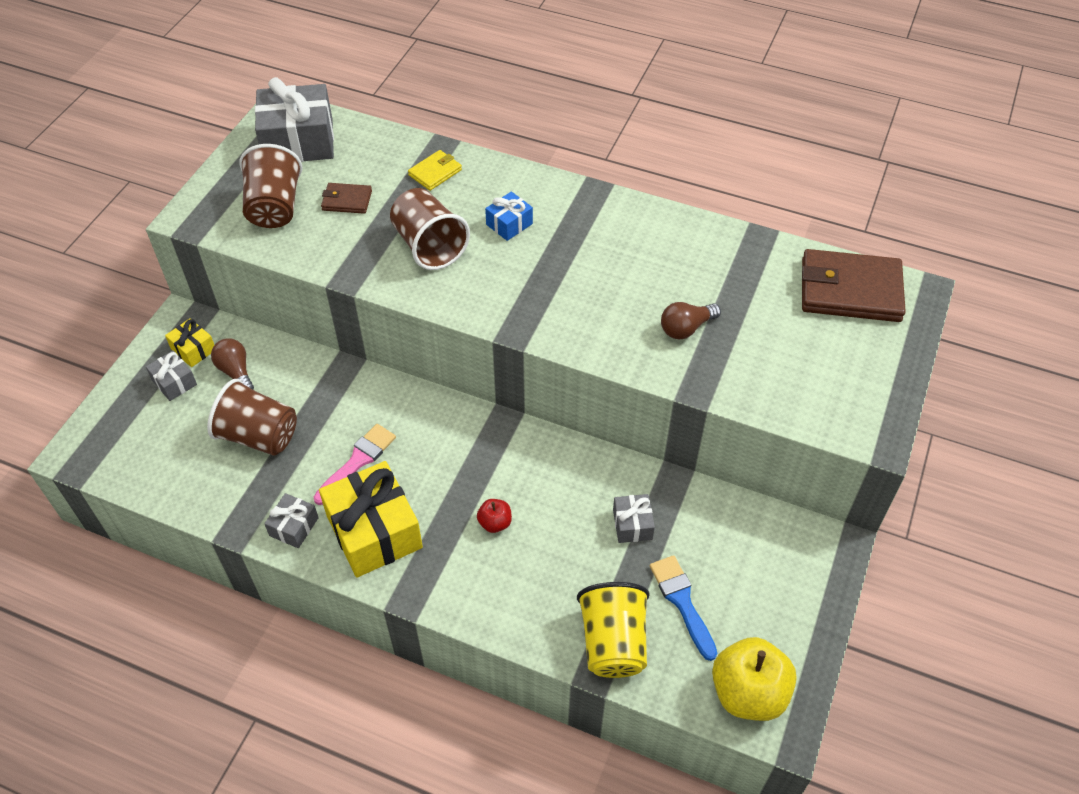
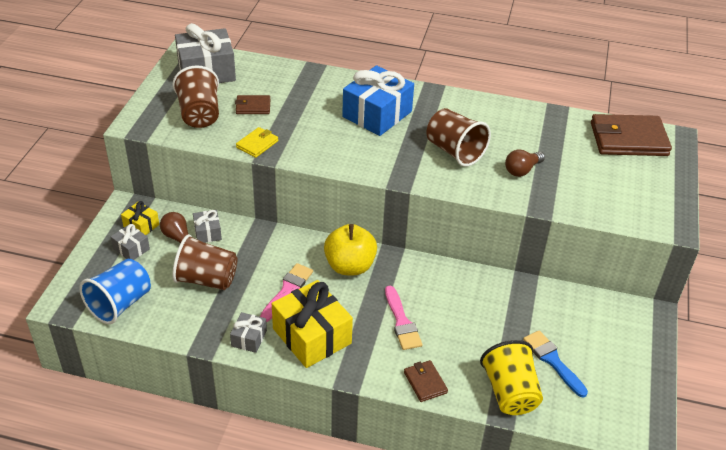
camera: 10 degrees left, 10 degrees down
brown cup [390,188,470,270] -> brown cup moved to [427,108,491,167]
yellow wallet [408,150,462,191] -> yellow wallet moved to [236,127,278,158]
red apple [477,499,512,533] -> pink brush [385,286,423,350]
blue gift [485,191,533,241] -> blue gift [342,65,414,136], size x2.06
grey gift [613,494,655,543] -> grey gift moved to [193,210,222,243]
yellow apple [712,637,797,721] -> yellow apple moved to [324,224,377,275]
none -> blue cup [79,259,151,324]
none -> brown wallet [404,360,448,402]

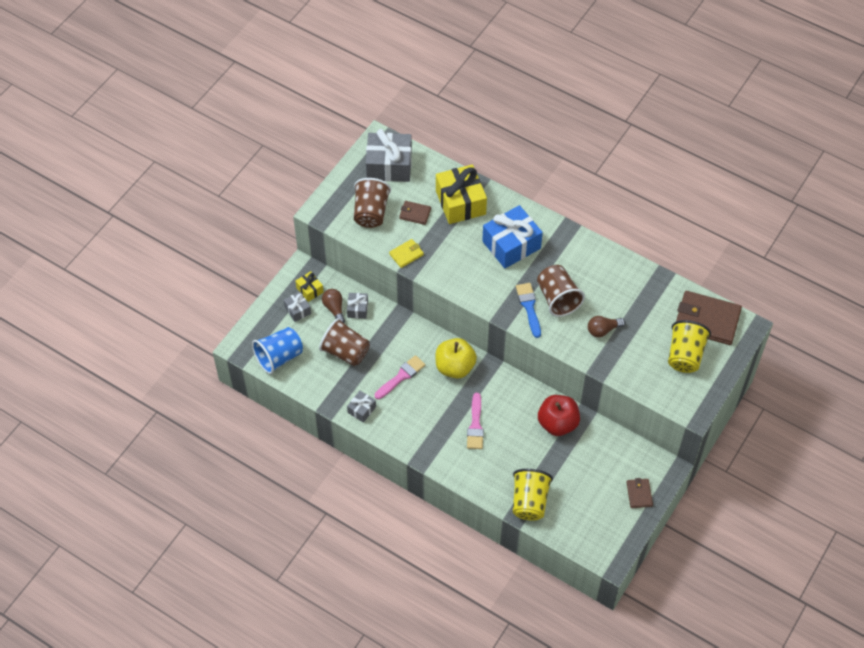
camera: 20 degrees right, 15 degrees up
yellow gift [272,280,353,368] -> yellow gift moved to [436,164,487,224]
brown wallet [404,360,448,402] -> brown wallet moved to [626,478,653,508]
blue brush [523,330,588,398] -> blue brush moved to [516,283,541,338]
none -> red apple [538,395,580,436]
none -> yellow cup [668,320,711,373]

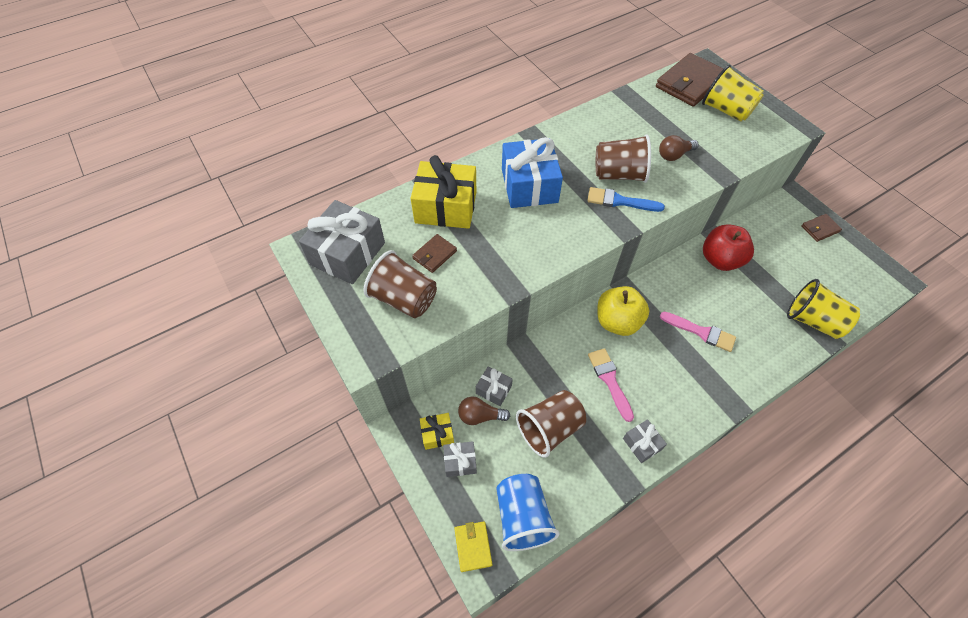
camera: 65 degrees left, 0 degrees up
yellow wallet [389,239,424,268] -> yellow wallet moved to [454,521,492,572]
brown light bulb [588,316,625,337] -> brown light bulb turned 60 degrees clockwise [659,135,699,161]
brown wallet [626,478,653,508] -> brown wallet turned 45 degrees counterclockwise [801,214,842,242]

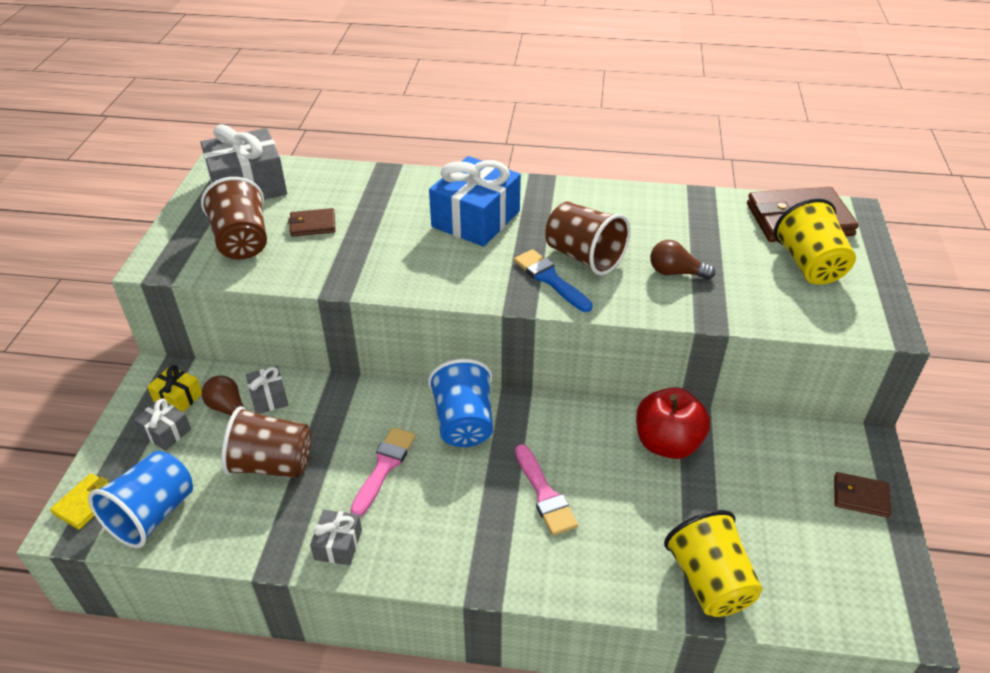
camera: 40 degrees right, 15 degrees down
yellow gift [411,155,476,229] -> none
yellow apple [597,286,650,336] -> blue cup [428,359,493,447]

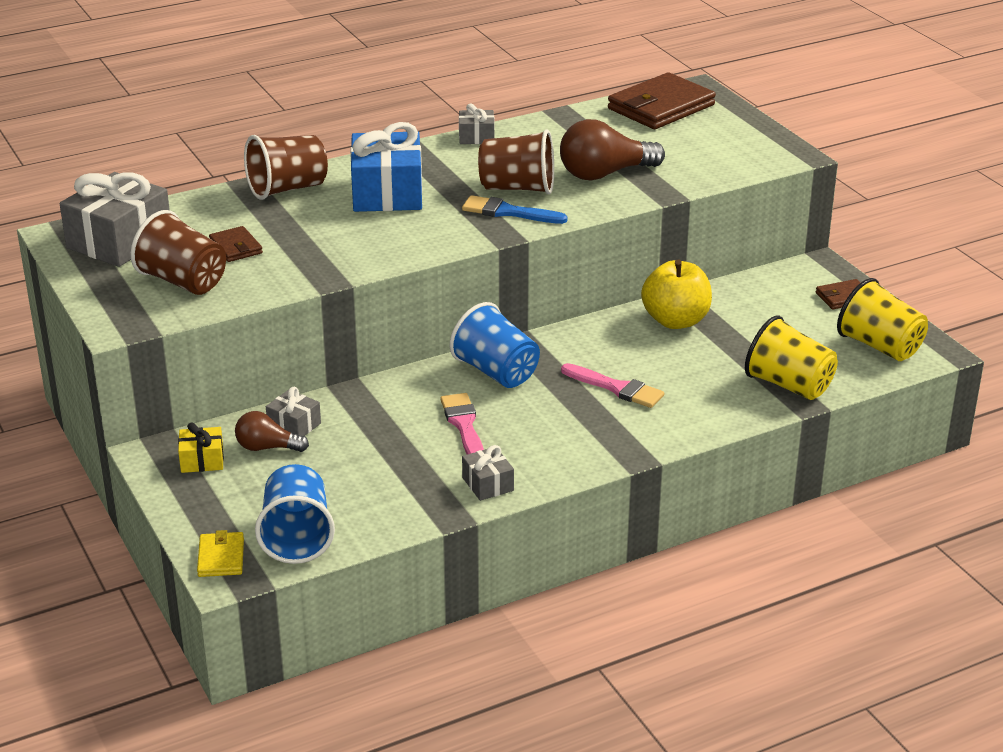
camera: 35 degrees left, 10 degrees down
grey gift [134,399,191,451] -> grey gift moved to [459,104,494,144]
brown cup [221,406,312,478] -> brown cup moved to [244,135,328,200]
brown wallet [288,208,336,237] -> brown wallet turned 75 degrees counterclockwise [209,226,263,262]
red apple [636,387,710,459] -> yellow apple [641,260,712,329]
brown light bulb [650,240,715,280] -> brown light bulb [560,119,665,180], size x1.72
yellow cup [774,198,856,285] -> yellow cup moved to [837,278,928,361]

